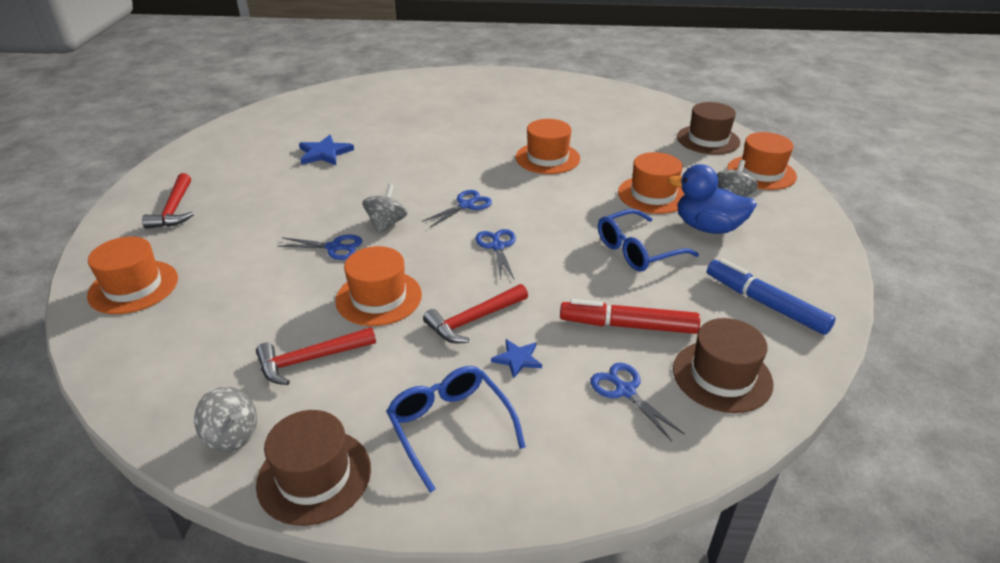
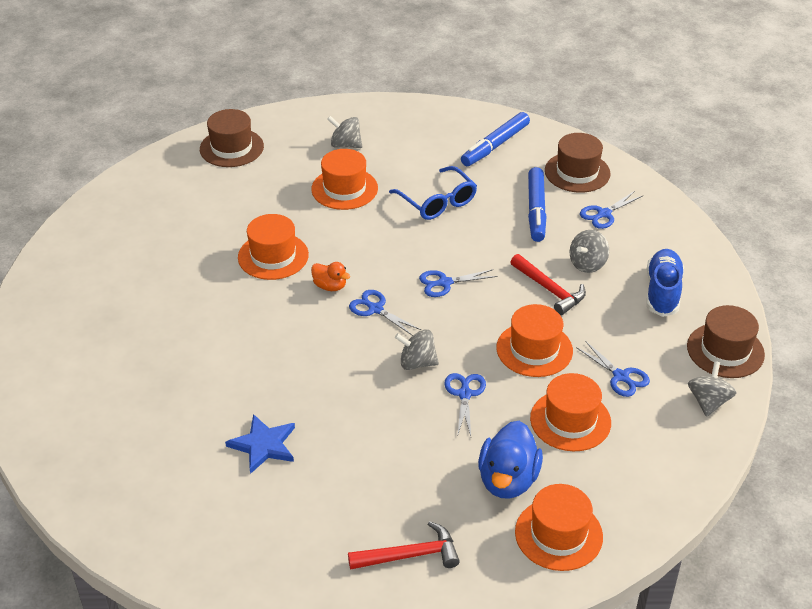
camera: 95 degrees left, 5 degrees up
red hammer [256,327,376,385] -> blue scissors [576,341,650,397]
blue glasses [386,366,526,493] -> blue shoe [646,249,684,317]
blue star [491,339,542,379] -> grey spinning top [570,230,609,273]
red marker [560,299,700,334] -> blue marker [528,167,547,242]
blue duck [668,164,757,234] -> blue duck moved to [478,421,543,499]
orange hat [727,132,797,190] -> orange hat moved to [530,373,611,452]
none -> orange duck [311,262,350,291]

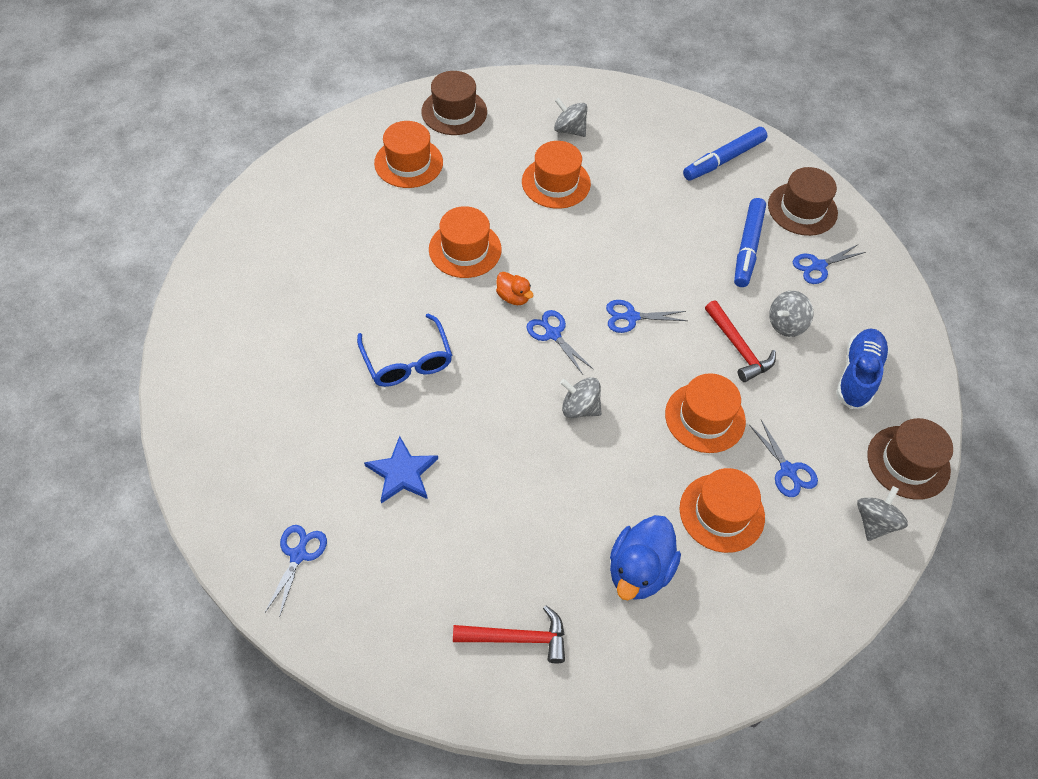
camera: 10 degrees right, 15 degrees up
blue glasses [389,166,477,220] -> blue glasses moved to [357,314,452,387]
blue scissors [444,373,486,437] -> blue scissors moved to [265,525,327,618]
orange hat [515,484,603,571] -> orange hat moved to [374,121,443,188]

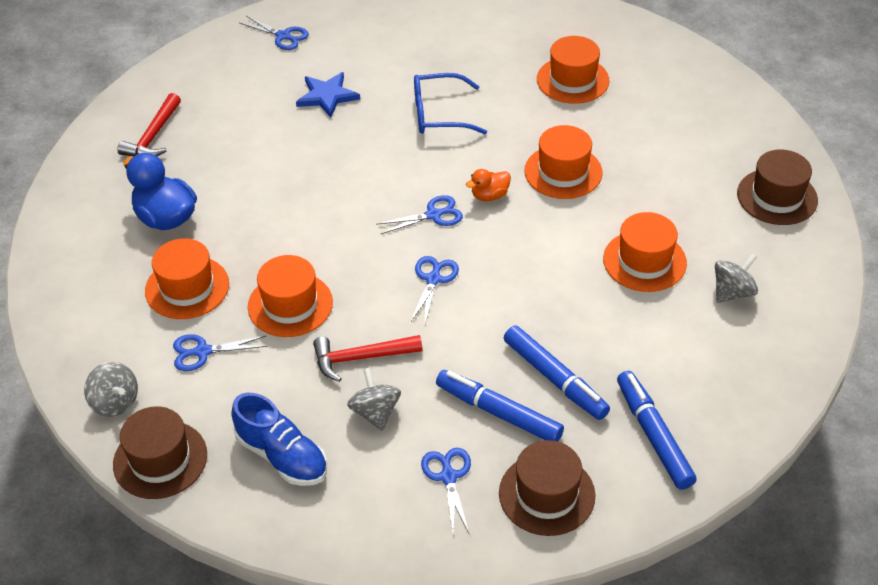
camera: 110 degrees right, 10 degrees down
orange hat [374,121,443,188] -> orange hat moved to [537,36,609,104]
grey spinning top [560,377,602,418] -> none
none -> blue marker [504,325,610,420]

